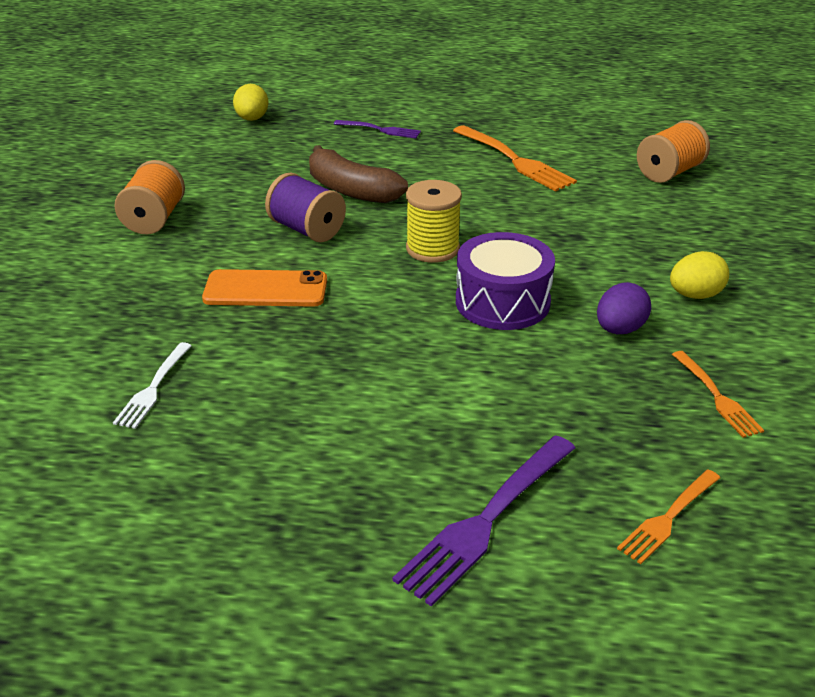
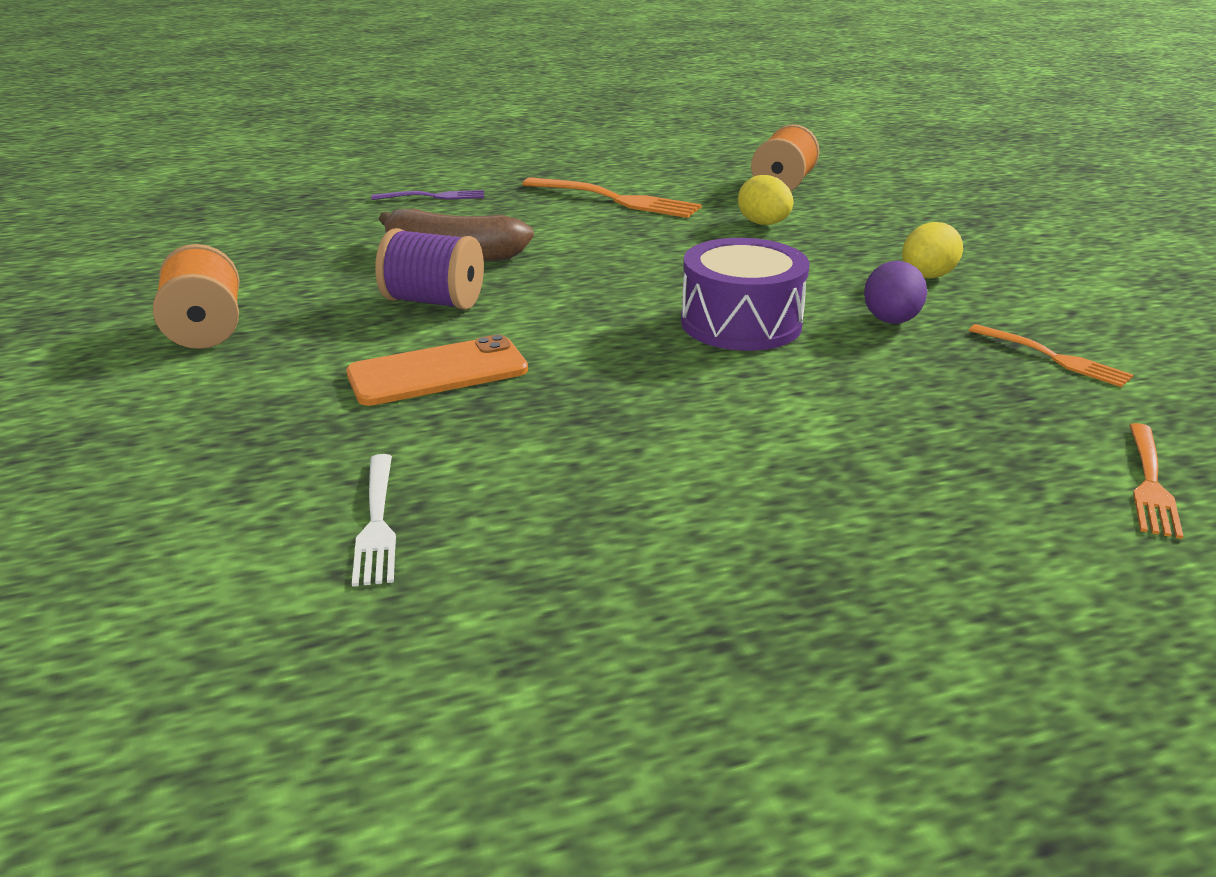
camera: 25 degrees left, 5 degrees down
yellow egg [233,84,269,121] -> yellow egg moved to [738,175,793,225]
purple fork [393,435,575,607] -> none
yellow spool [406,180,462,263] -> none

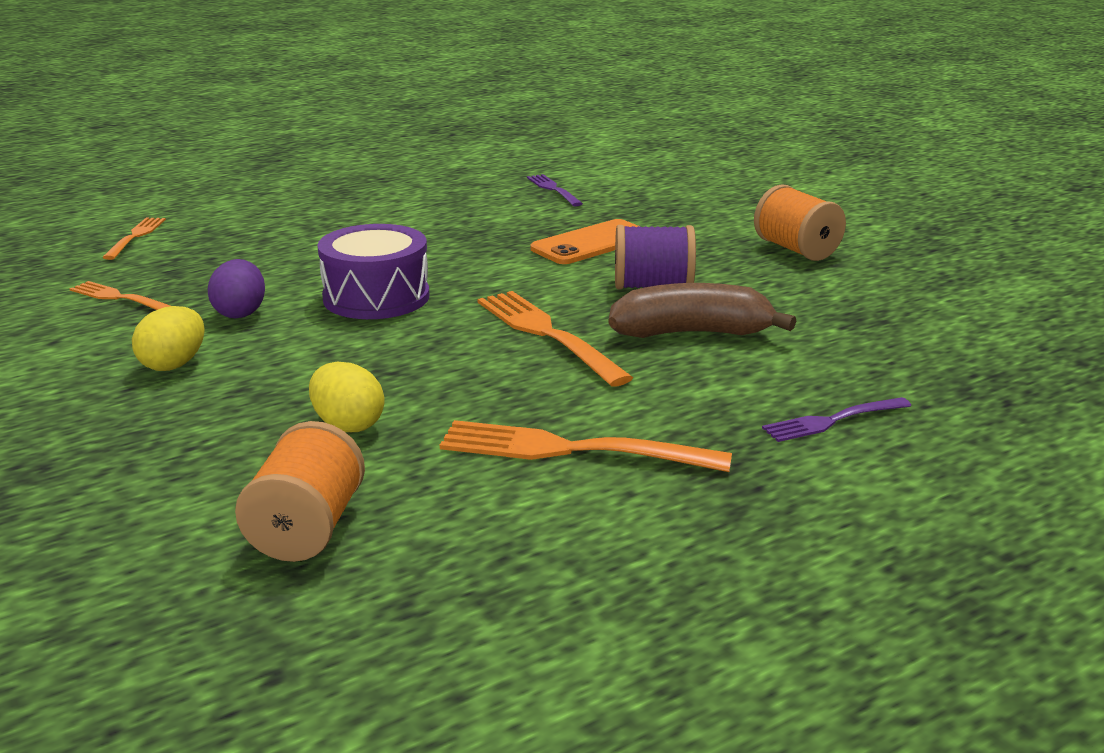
camera: 165 degrees right, 5 degrees down
white fork [352,454,396,587] -> purple fork [527,174,583,206]
none -> orange fork [477,291,633,387]

